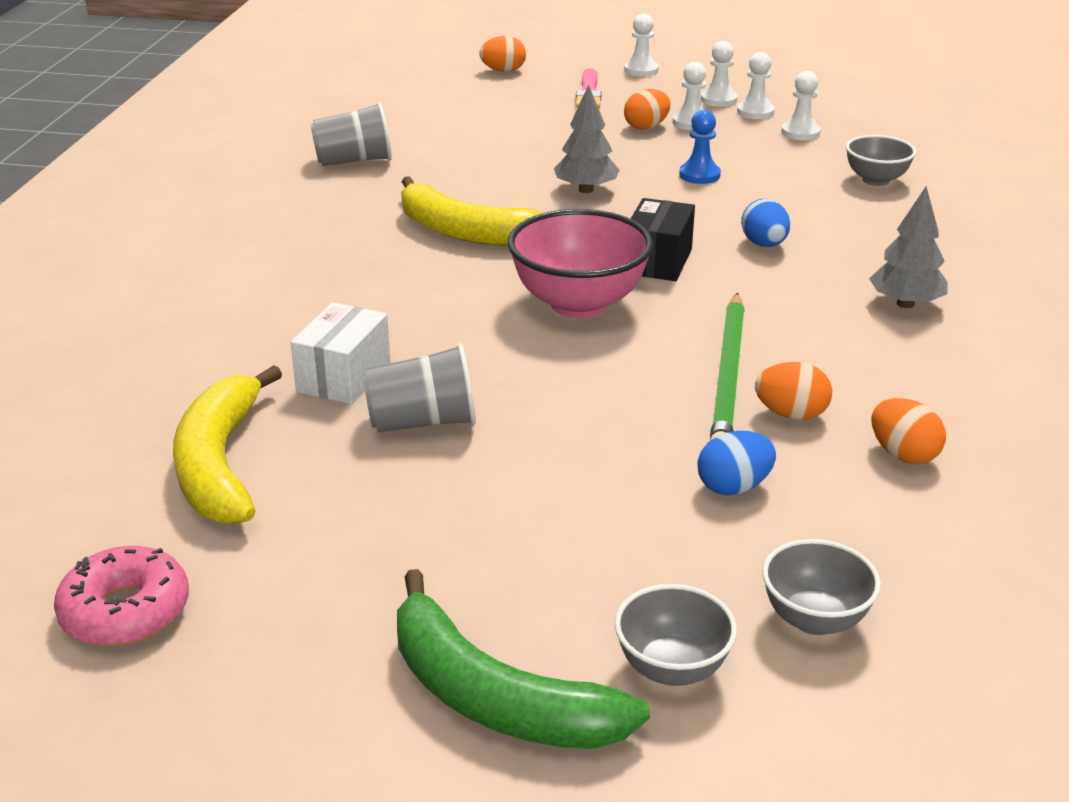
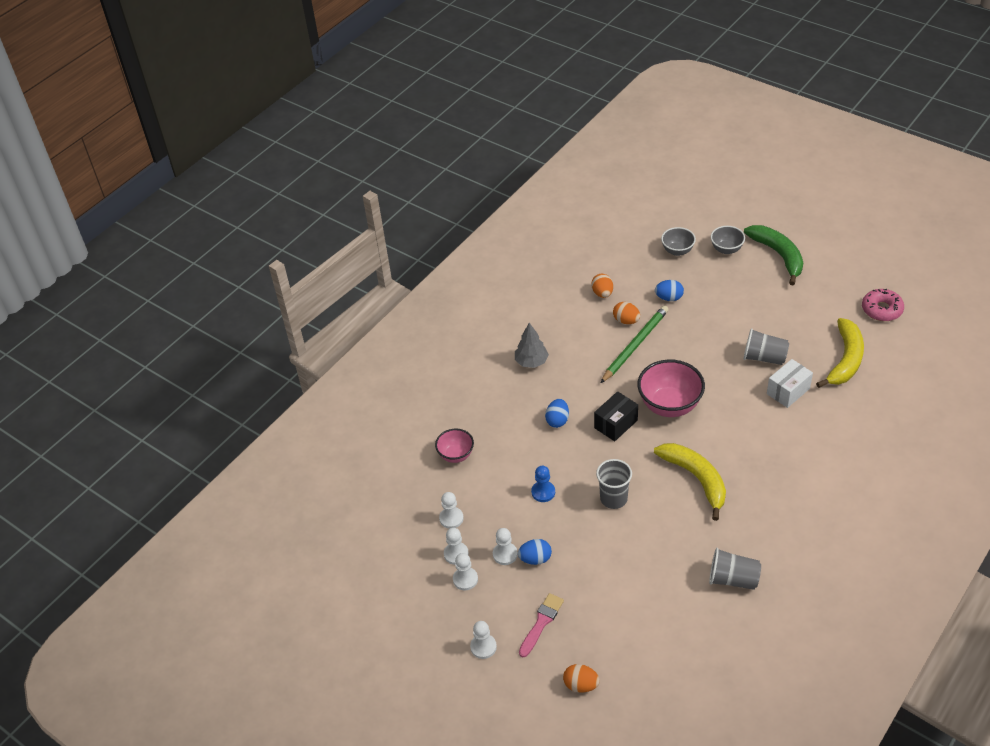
camera: 150 degrees left, 15 degrees up
grey tree [554,85,619,193] -> grey cup [596,459,632,509]
orange egg [624,89,671,130] -> blue egg [518,539,552,565]
grey bowl [846,135,916,186] -> pink bowl [435,429,474,463]

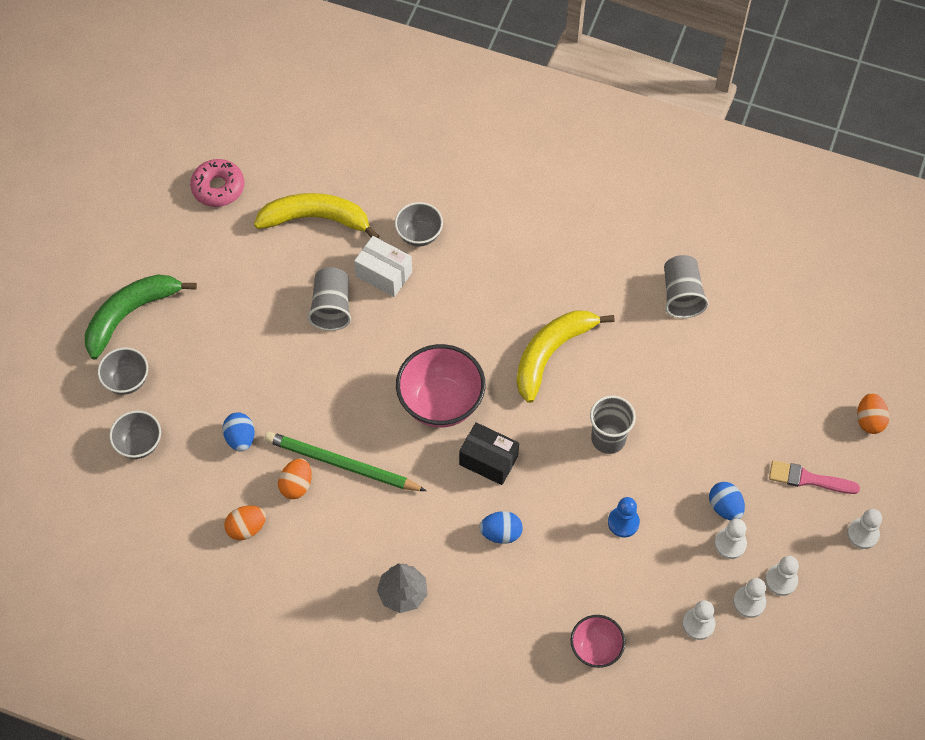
camera: 110 degrees left, 15 degrees up
none -> grey bowl [395,202,443,246]

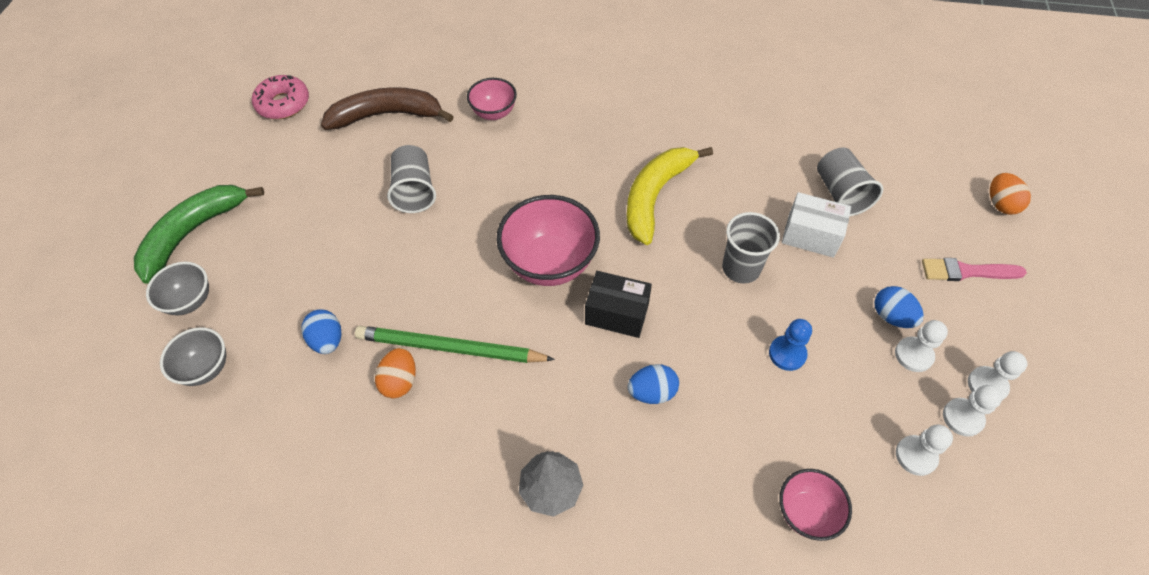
camera: 10 degrees left, 5 degrees down
orange egg [224,505,266,540] -> none
yellow banana [254,193,379,238] -> brown banana [321,87,454,130]
white box [354,236,412,297] -> white box moved to [782,192,851,258]
grey bowl [395,202,443,246] -> pink bowl [467,78,517,120]
grey cup [664,255,709,318] -> grey cup moved to [817,148,883,216]
white pawn [847,509,882,549] -> none

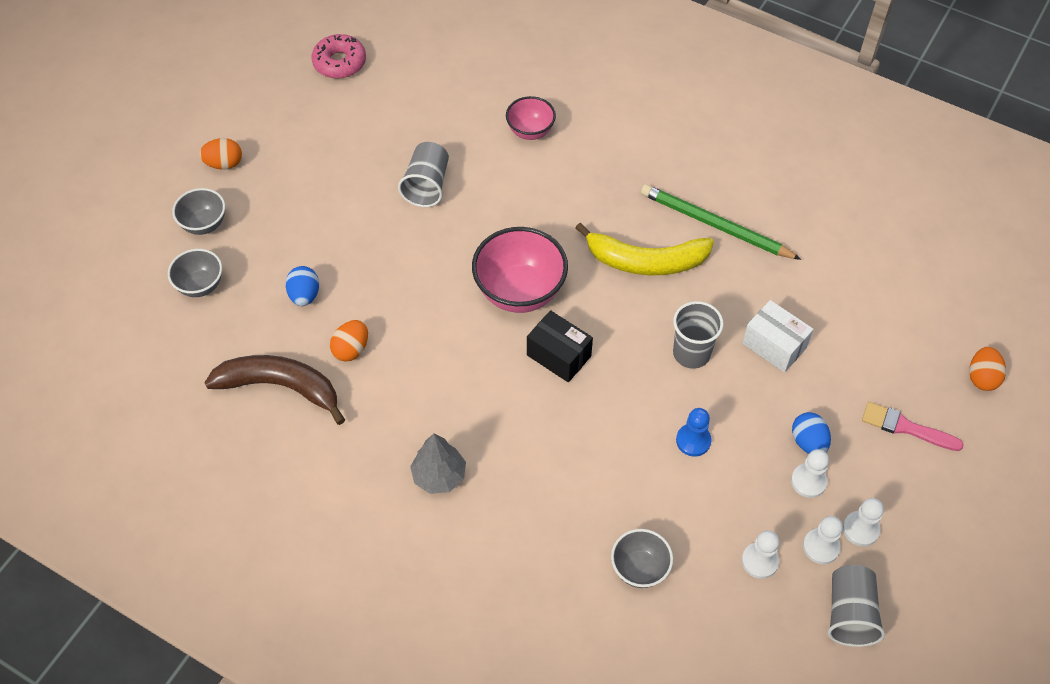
camera: 20 degrees right, 0 degrees up
green banana [134,185,264,284] -> orange egg [199,138,242,170]
brown banana [321,87,454,130] -> brown banana moved to [205,355,345,425]
green pencil [355,326,555,363] -> green pencil moved to [641,184,801,260]
yellow banana [626,147,713,245] -> yellow banana turned 135 degrees counterclockwise [575,223,714,275]
blue egg [627,364,679,404] -> none
pink bowl [779,469,852,541] -> grey bowl [611,529,673,588]
grey cup [817,148,883,216] -> grey cup moved to [828,565,885,647]

